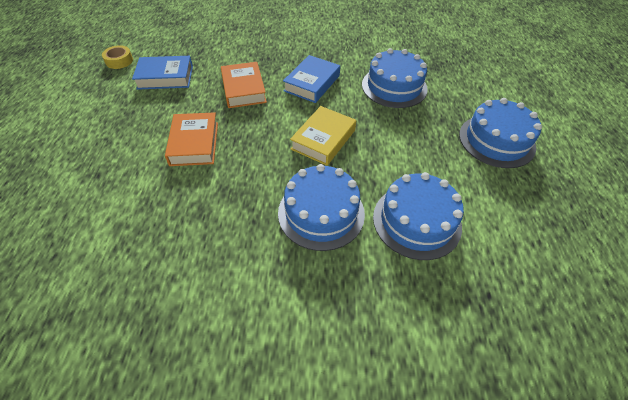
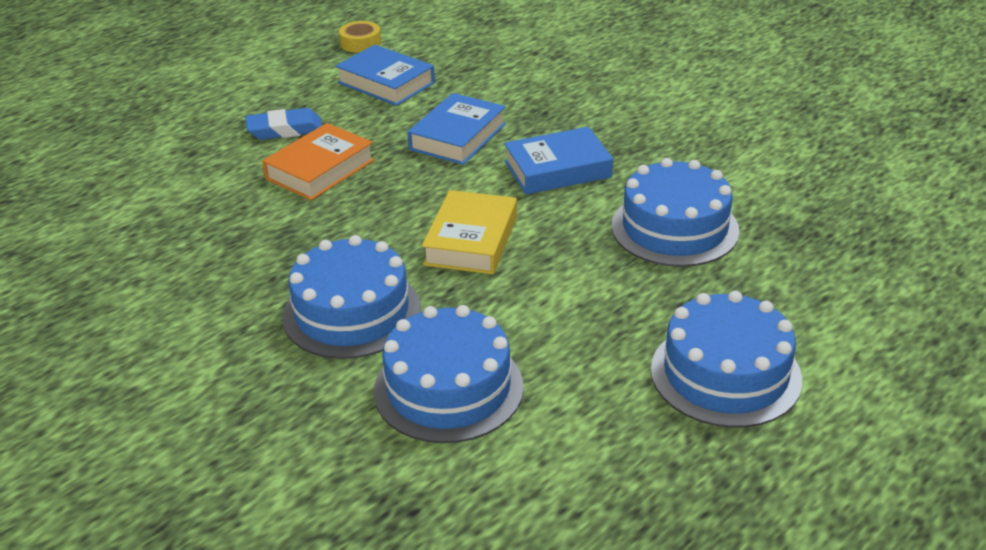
camera: 45 degrees right, 15 degrees down
orange book [221,62,267,108] -> blue book [407,93,506,165]
yellow book [290,106,356,166] -> yellow book turned 60 degrees counterclockwise [422,190,517,274]
none -> blue eraser [245,108,322,140]

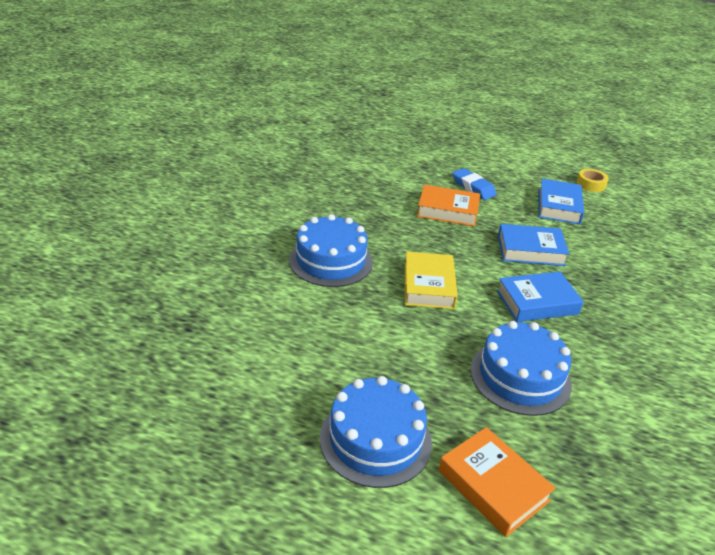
camera: 60 degrees right, 0 degrees up
blue cake [374,305,524,443] -> none
yellow book [422,190,517,274] -> yellow book turned 75 degrees counterclockwise [404,252,458,309]
blue book [504,127,613,195] -> blue book turned 60 degrees counterclockwise [496,272,584,322]
none -> orange book [439,427,556,537]

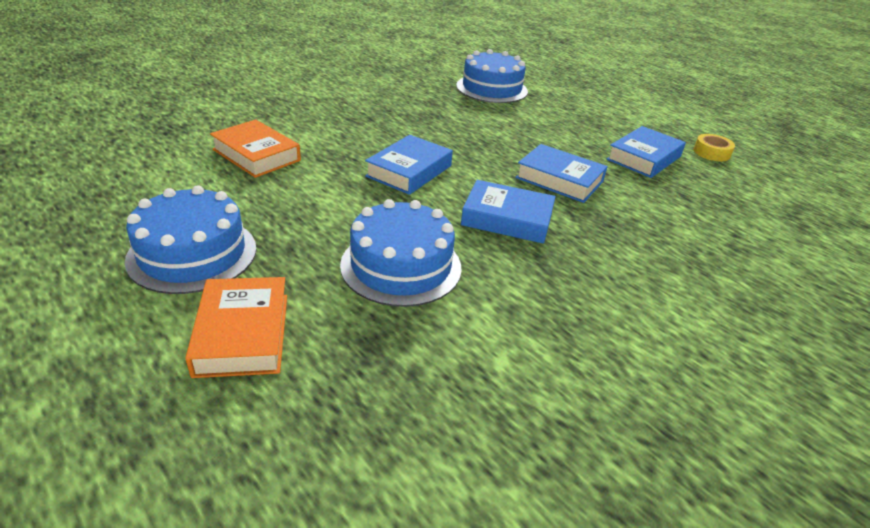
camera: 30 degrees right, 0 degrees up
blue cake [289,214,373,287] -> blue cake moved to [456,49,528,103]
yellow book [404,252,458,309] -> blue book [365,135,453,195]
orange book [417,184,480,227] -> orange book moved to [210,119,301,178]
blue eraser [452,168,497,200] -> none

